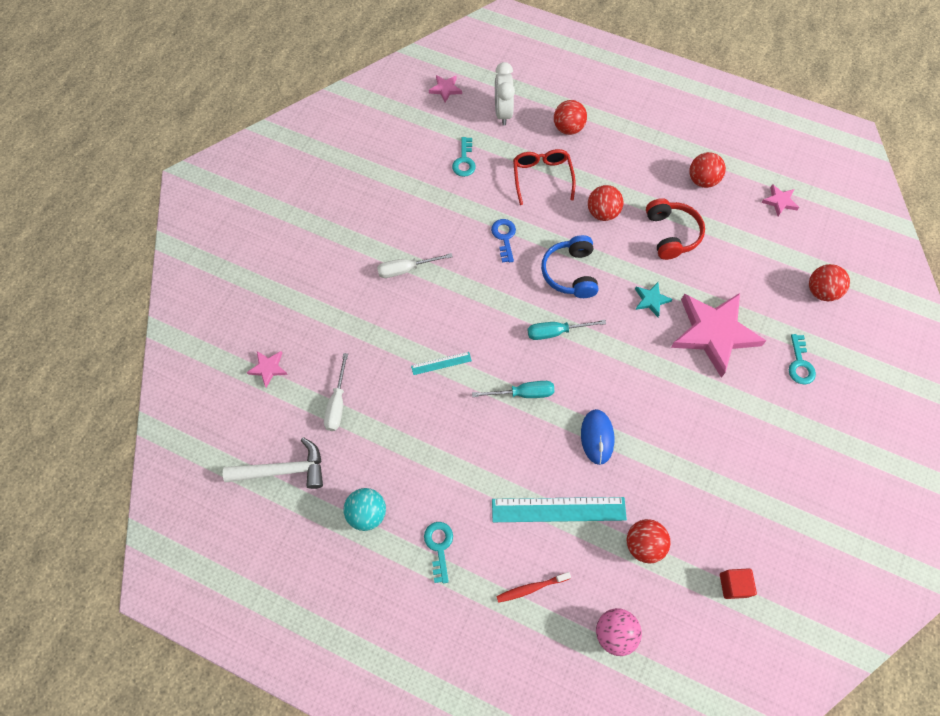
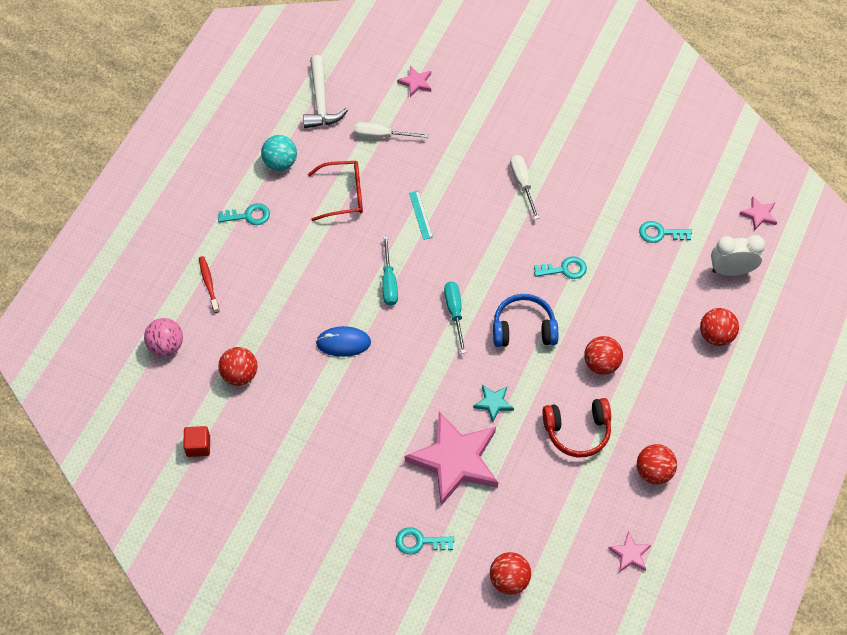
camera: 90 degrees right, 5 degrees down
blue key [491,219,516,263] -> turquoise key [534,256,587,279]
turquoise ruler [492,497,627,522] -> none
red glasses [513,149,576,205] -> red glasses moved to [308,161,363,221]

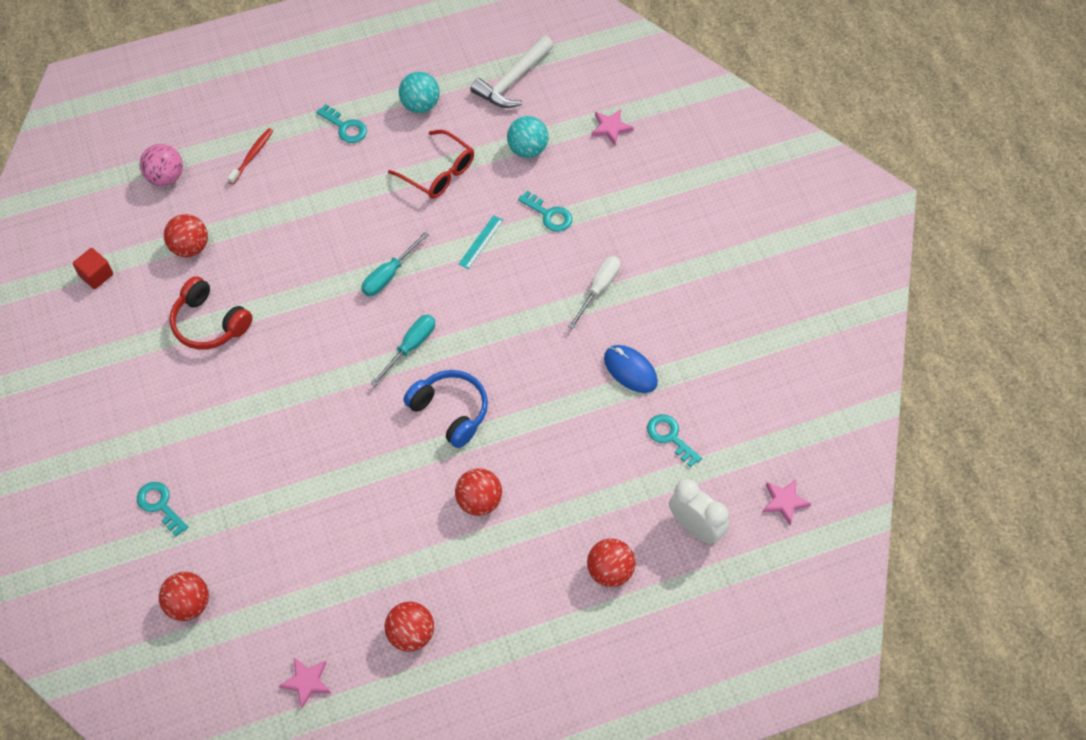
camera: 45 degrees right, 0 degrees up
blue mouse [316,326,371,357] -> blue mouse moved to [604,345,658,393]
white screwdriver [354,122,428,139] -> turquoise ball [507,116,549,158]
pink star [405,412,498,506] -> none
turquoise star [473,385,514,422] -> none
turquoise key [534,256,587,279] -> turquoise key moved to [518,191,572,232]
red headphones [542,398,611,457] -> red headphones moved to [169,276,253,350]

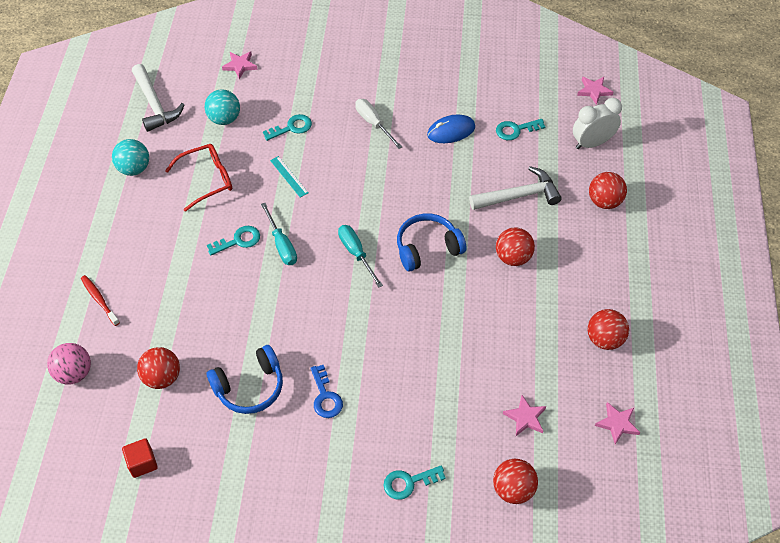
camera: 65 degrees left, 5 degrees down
red headphones [169,276,253,350] -> blue headphones [207,345,283,414]
turquoise key [316,104,367,143] -> turquoise key moved to [207,226,260,255]
none -> blue key [310,365,343,418]
none -> white hammer [469,166,562,210]
none -> pink star [503,395,546,436]

